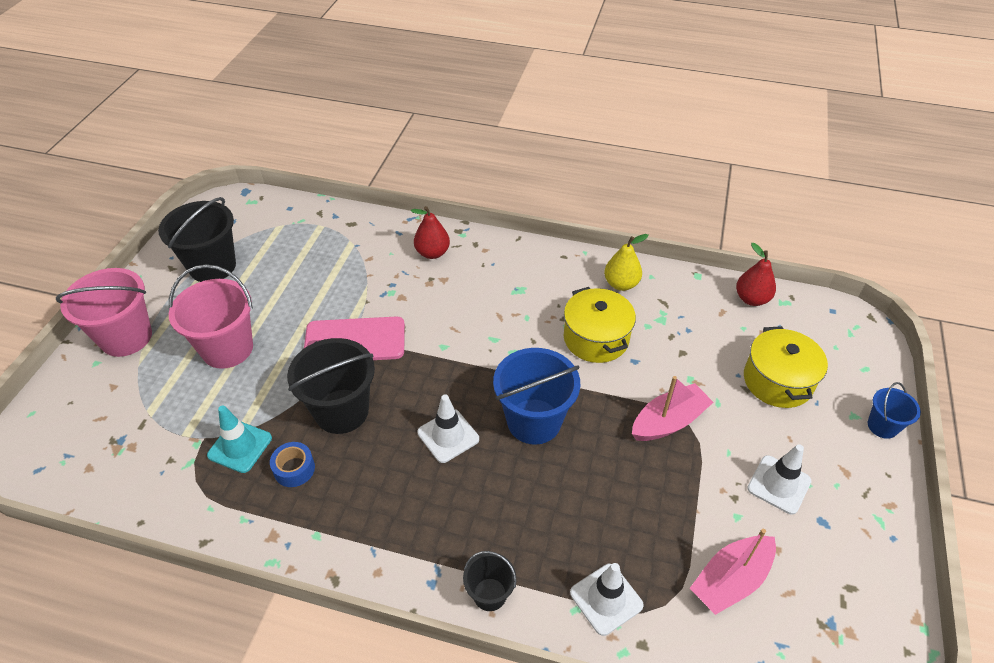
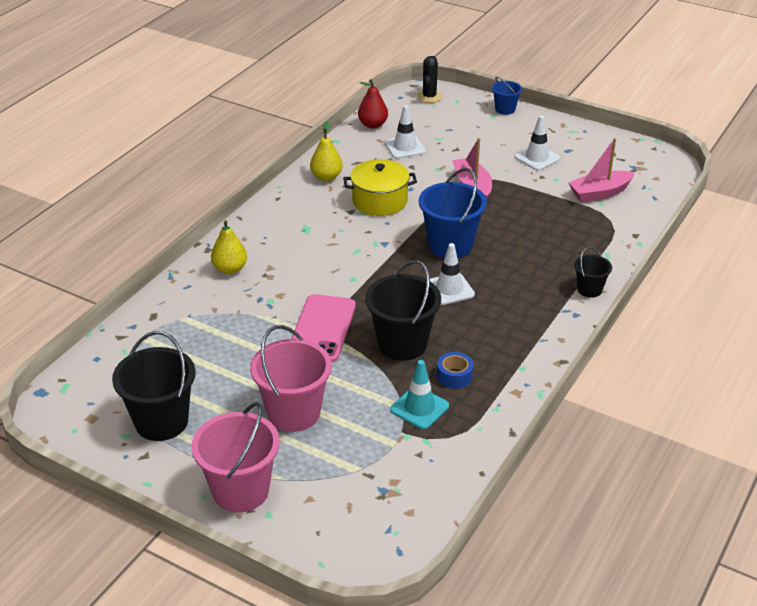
camera: 75 degrees left, 10 degrees down
red pear [411,206,450,259] -> yellow pear [211,220,247,274]
white traffic cone [570,563,644,636] -> white traffic cone moved to [385,105,426,159]
pink boat [690,529,776,615] -> pink boat turned 90 degrees clockwise [568,138,635,202]
yellow pot [744,326,828,408] -> none
none -> black cactus [417,56,442,103]

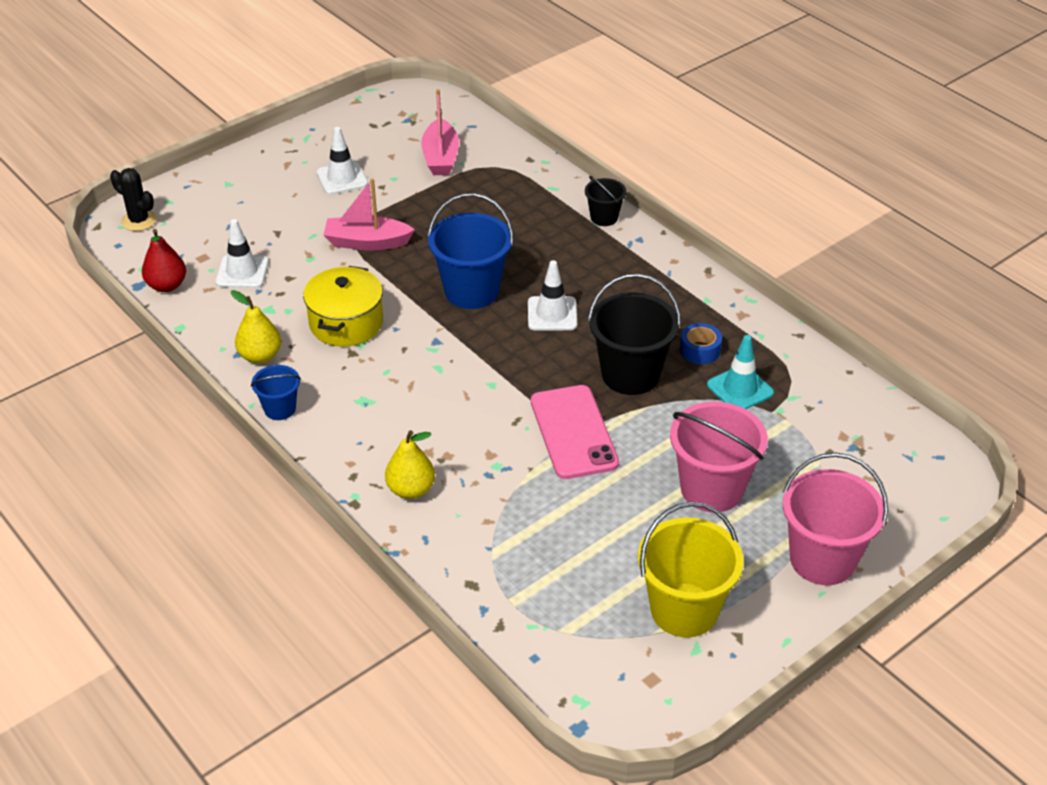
camera: 70 degrees left, 5 degrees up
black bucket [112,331,196,441] -> yellow bucket [638,502,744,637]
pink phone [291,294,356,363] -> pink phone turned 45 degrees clockwise [531,385,619,479]
blue bucket [492,77,522,115] -> blue bucket moved to [251,365,301,420]

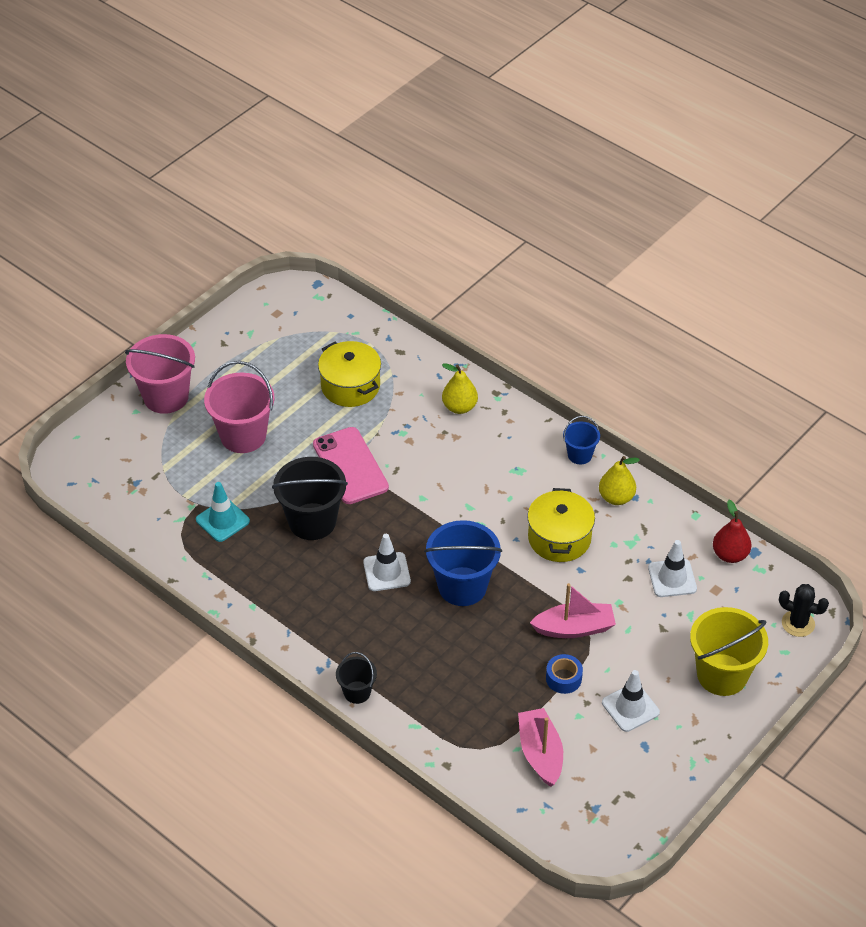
camera: 170 degrees right, 5 degrees up
yellow bucket [638,502,744,637] -> yellow bucket moved to [690,607,768,696]
blue tape [680,323,722,364] -> blue tape moved to [546,654,583,694]
none -> yellow pot [318,341,381,407]

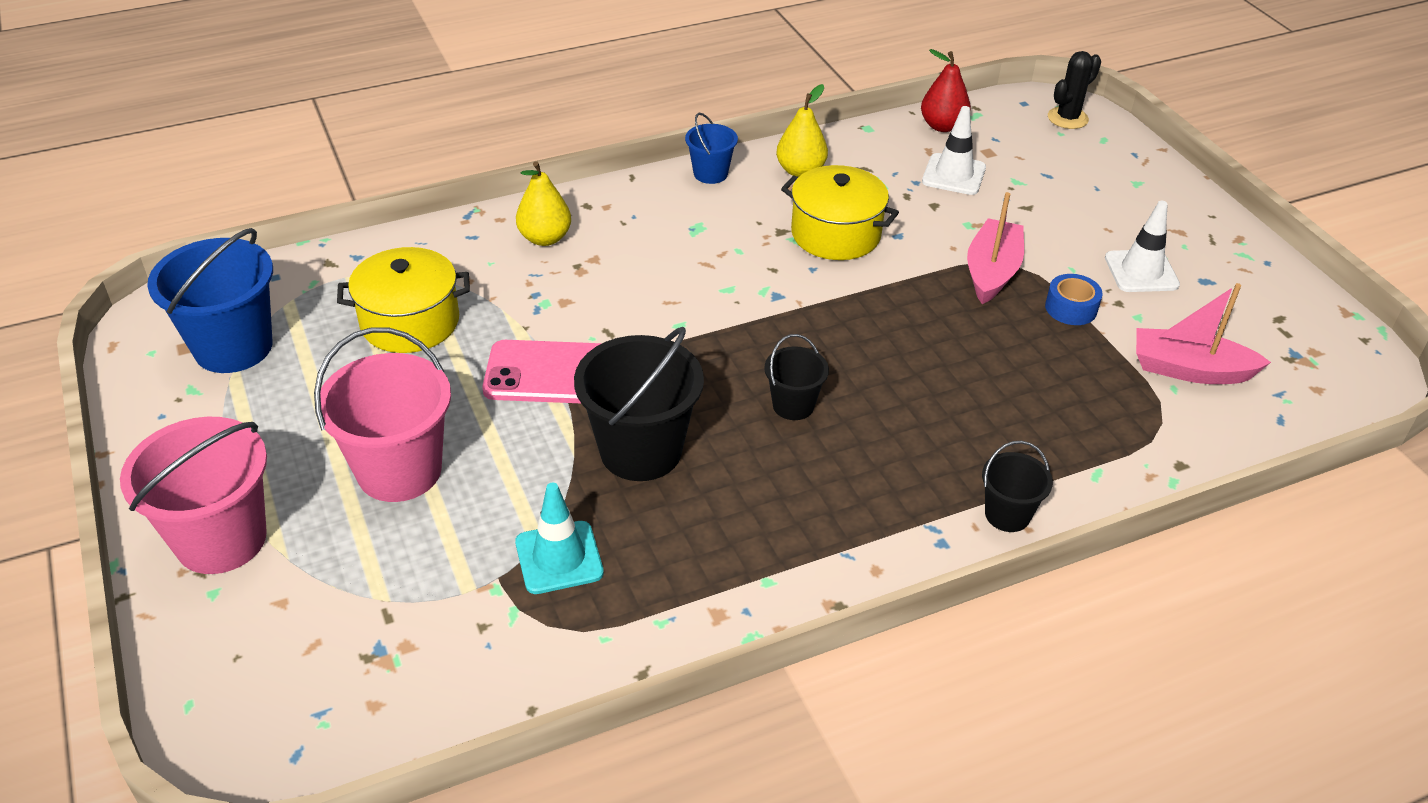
camera: 65 degrees left, 5 degrees down
white traffic cone [363,534,411,591] -> black bucket [764,334,829,420]
blue bucket [424,520,502,606] -> blue bucket moved to [147,228,273,373]
yellow bucket [690,607,768,696] -> none

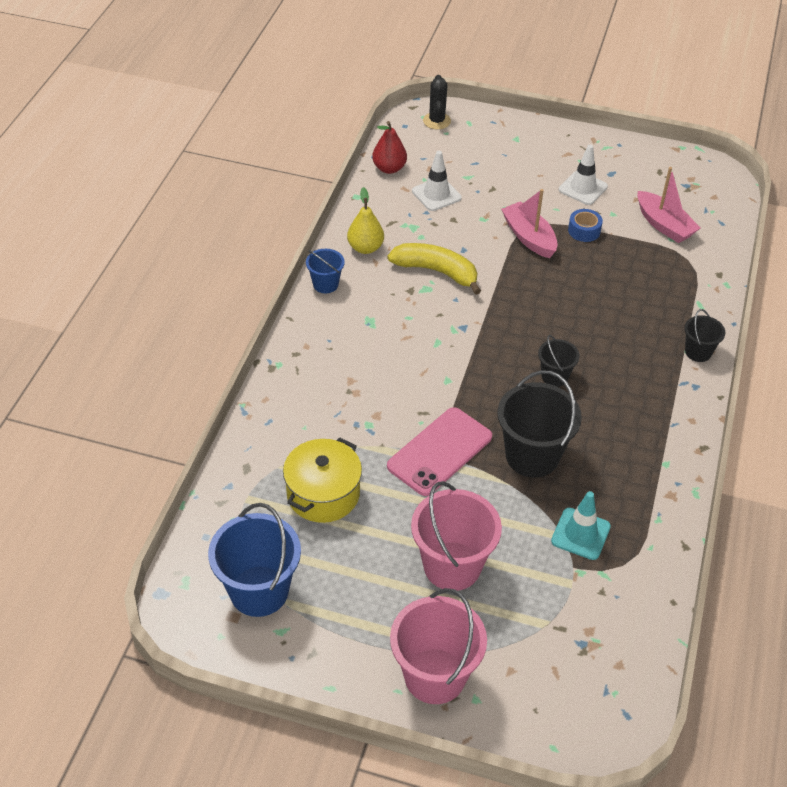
camera: 50 degrees left, 5 degrees up
yellow pear [516,161,571,246] -> none
yellow pot [781,165,899,260] -> yellow banana [388,243,481,295]
pink boat [1136,283,1271,384] -> pink boat turned 90 degrees counterclockwise [637,167,700,243]

